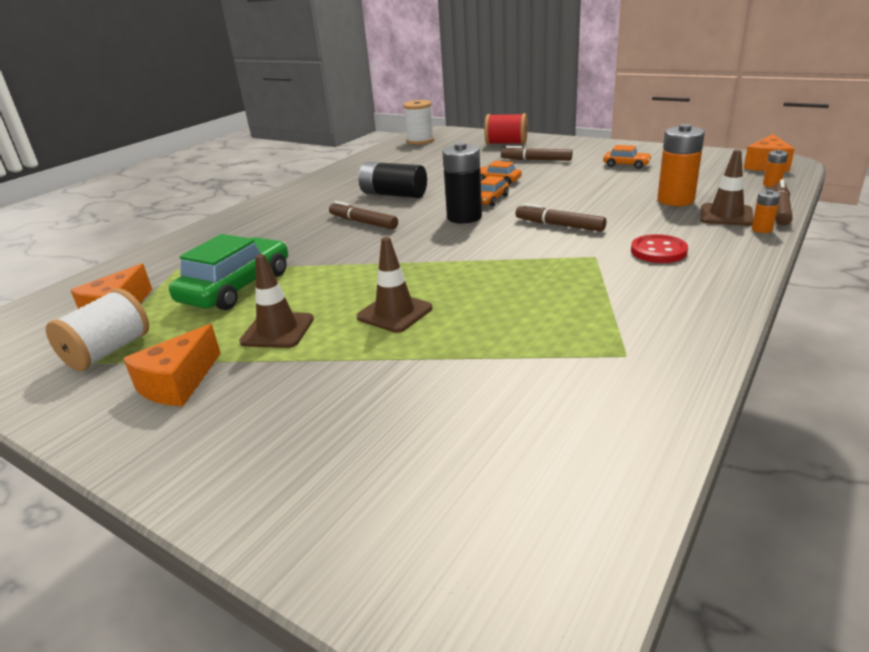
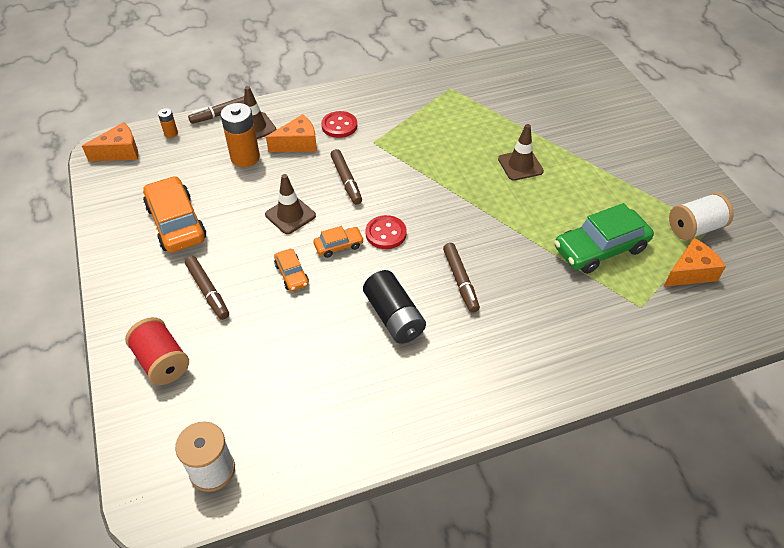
camera: 145 degrees left, 20 degrees up
orange cheese [123,324,221,406] -> orange cheese moved to [266,114,317,152]
brown traffic cone [239,254,314,348] -> brown traffic cone moved to [265,174,316,234]
black battery [442,142,482,224] -> red button [365,215,407,249]
orange car [603,145,652,169] -> orange car [143,176,206,253], size x1.99
orange battery [751,190,780,233] -> none

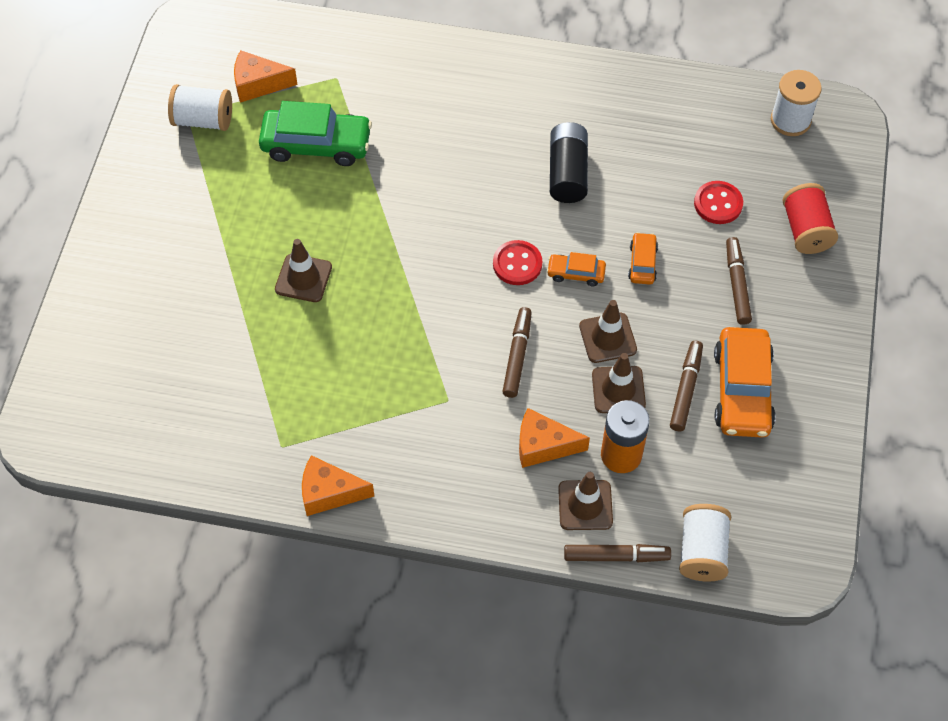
camera: 150 degrees left, 10 degrees up
orange cheese [82,122,138,161] -> orange cheese moved to [302,455,374,516]
orange battery [158,108,178,138] -> white spool [679,504,731,582]
red button [321,111,357,138] -> red button moved to [694,181,743,224]
brown marker [443,243,480,313] -> brown marker moved to [670,340,703,431]
none -> brown traffic cone [592,353,646,413]

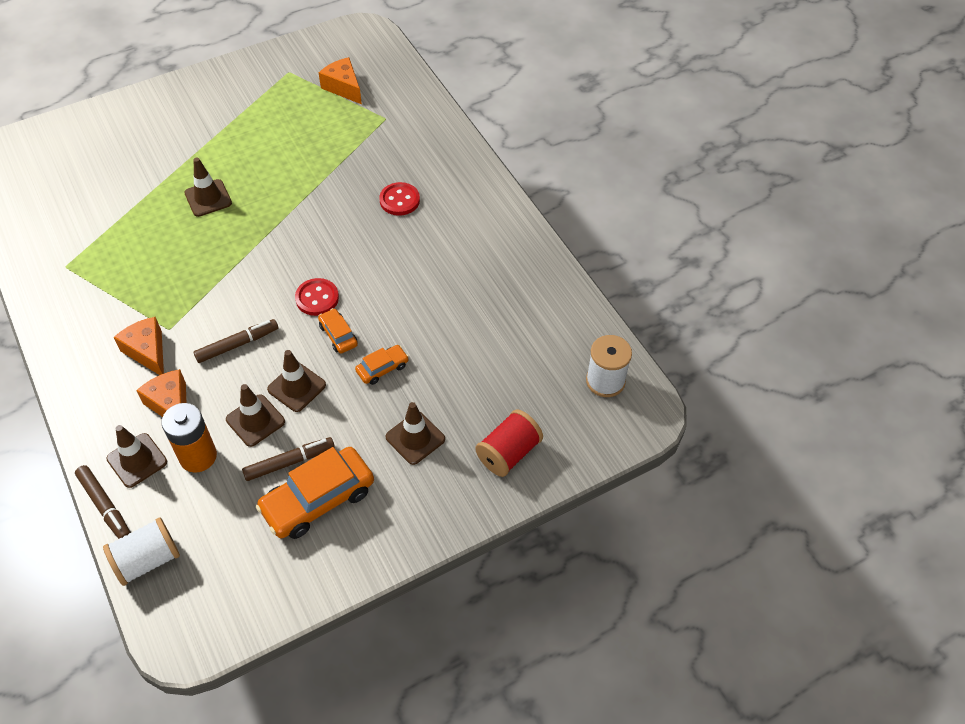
camera: 50 degrees right, 5 degrees down
white spool [168,84,232,131] -> none
green car [259,101,372,166] -> none
orange cheese [302,455,374,516] -> orange cheese moved to [113,317,164,375]
black battery [550,122,588,203] -> none
red button [694,181,743,224] -> red button moved to [379,182,420,216]
brown marker [726,237,752,325] -> brown traffic cone [385,402,445,465]

